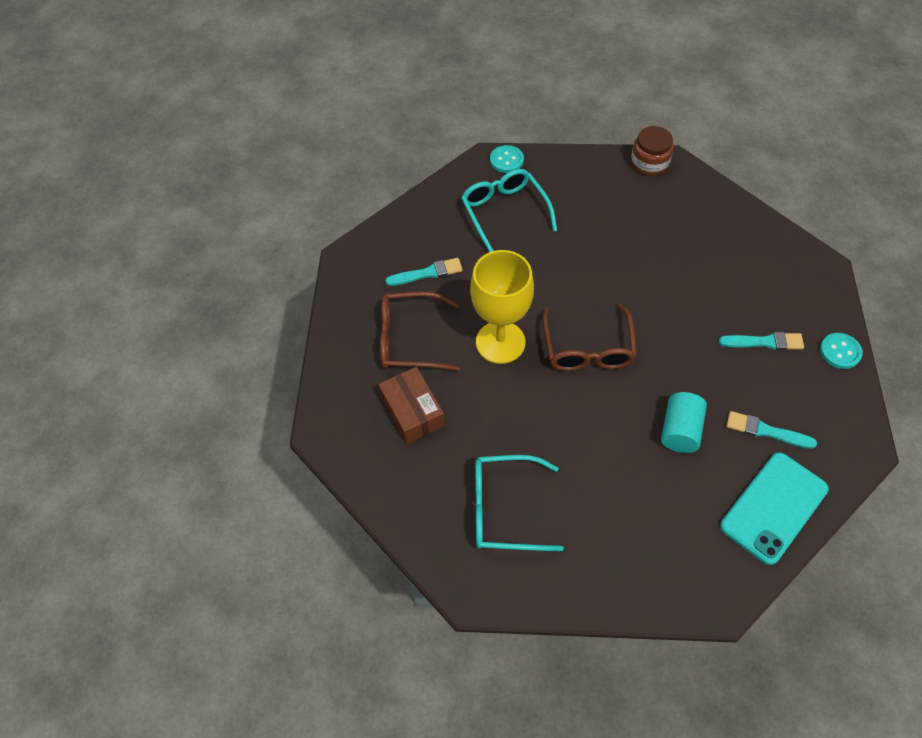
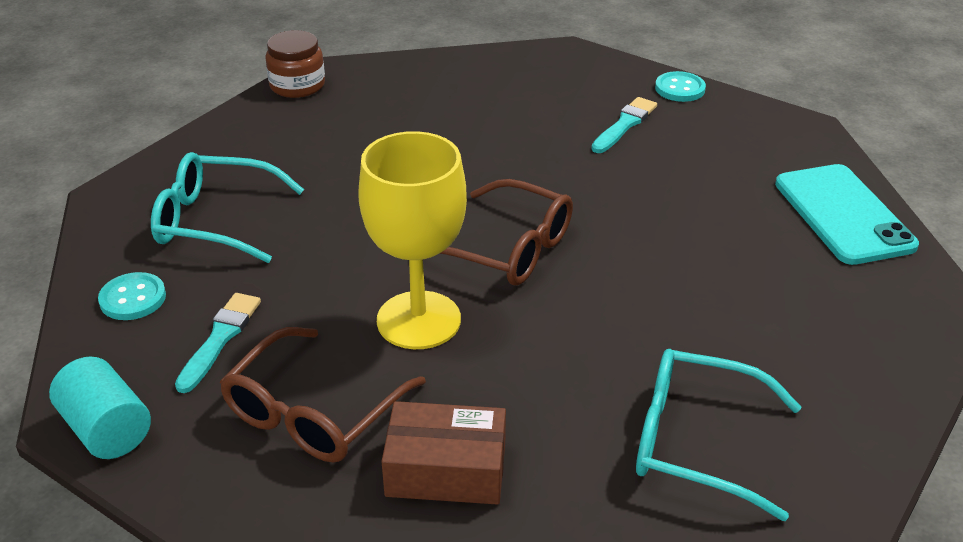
camera: 60 degrees left, 20 degrees down
turquoise glasses [475,455,564,551] -> turquoise glasses turned 75 degrees clockwise [636,349,801,521]
turquoise button [490,145,524,173] -> turquoise button moved to [98,272,166,320]
turquoise cylinder [661,392,707,453] -> turquoise cylinder moved to [49,356,151,459]
turquoise brush [726,411,817,449] -> none

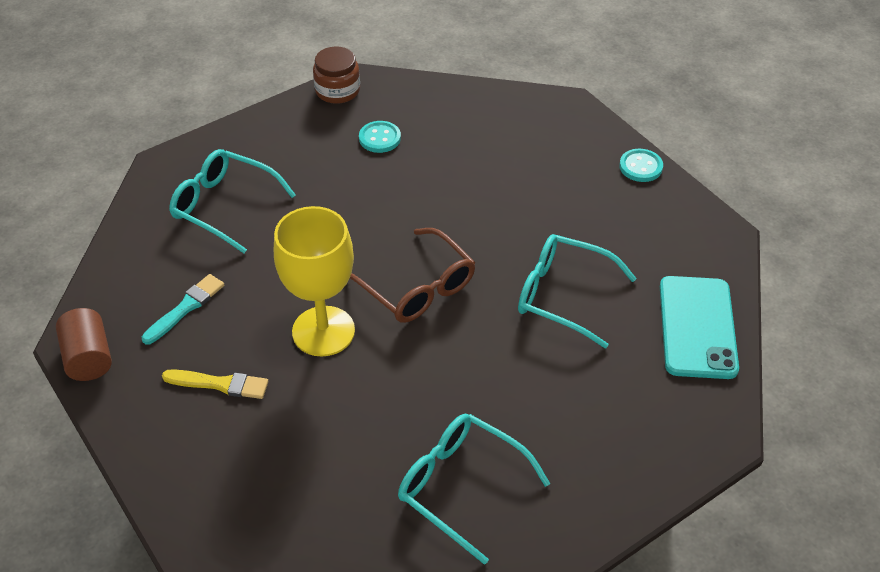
camera: 20 degrees right, 10 degrees up
turquoise cylinder [49,356,151,459] -> brown cylinder [56,308,112,381]
turquoise button [98,272,166,320] -> turquoise button moved to [359,121,401,153]
brown glasses [220,327,426,463] -> yellow brush [162,369,268,399]
brown box [381,401,506,505] -> none
turquoise brush [591,97,657,153] -> none
none -> turquoise glasses [518,234,637,349]

